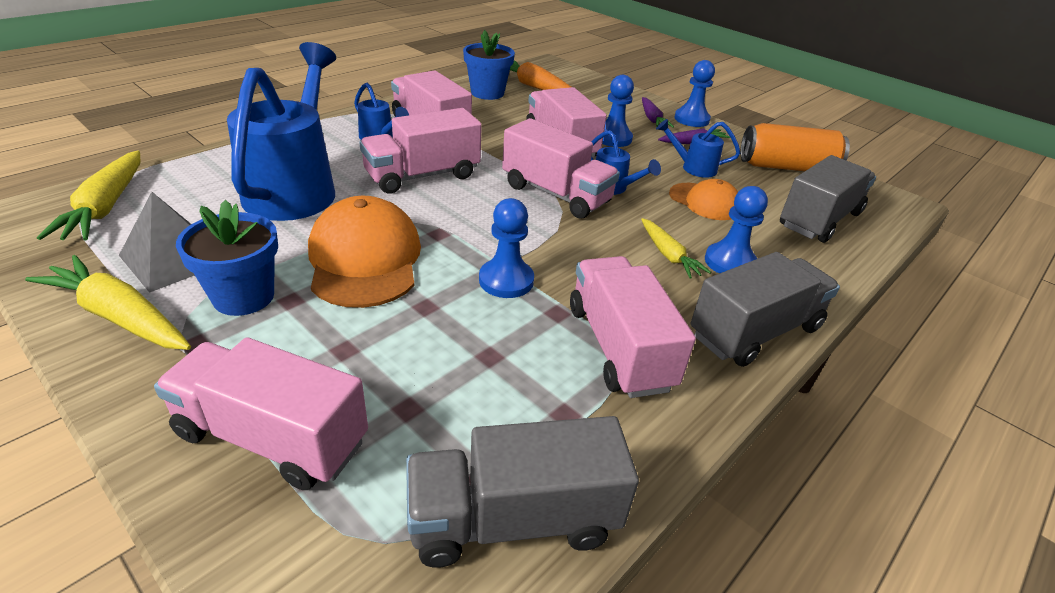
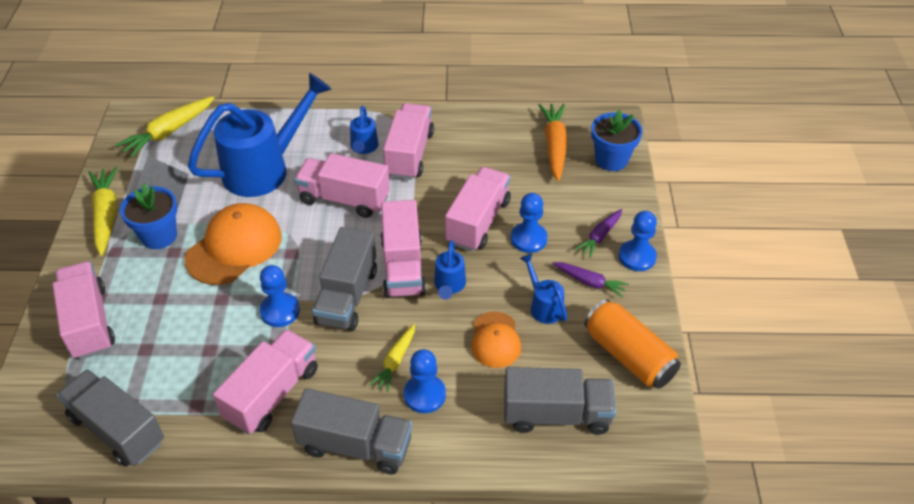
camera: 50 degrees right, 10 degrees up
blue flower pot [463,30,515,100] -> blue flower pot moved to [591,110,642,171]
none -> grey truck [312,227,377,331]

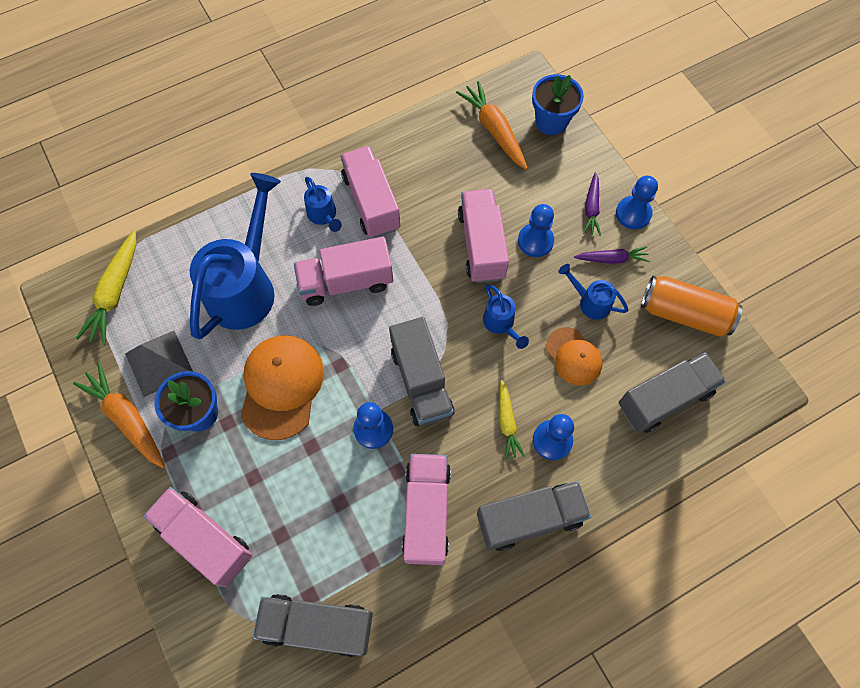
camera: 30 degrees left, 20 degrees up
yellow carrot [88,167,118,256] -> orange carrot [73,363,165,468]
pink truck [381,200,426,298] -> none

